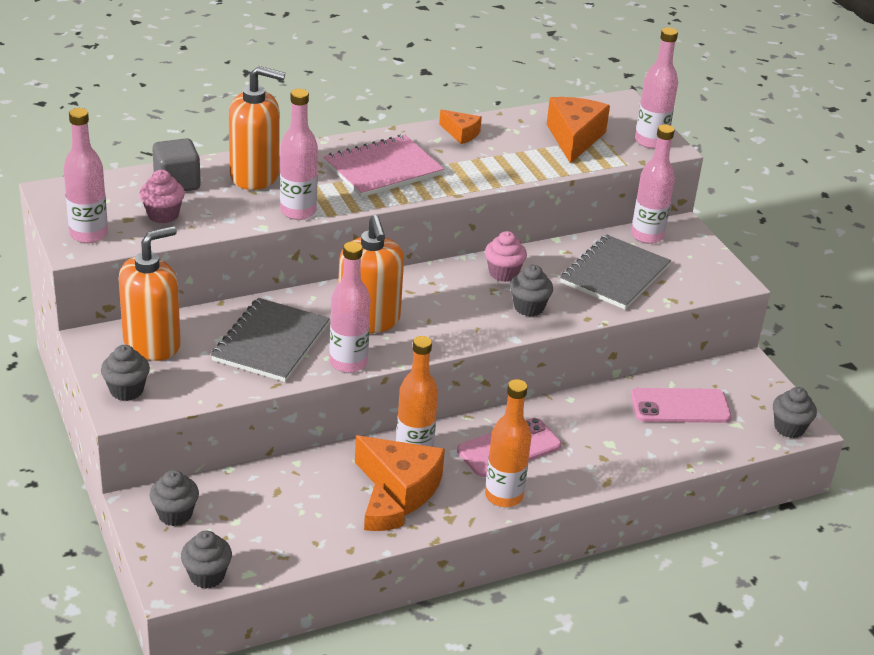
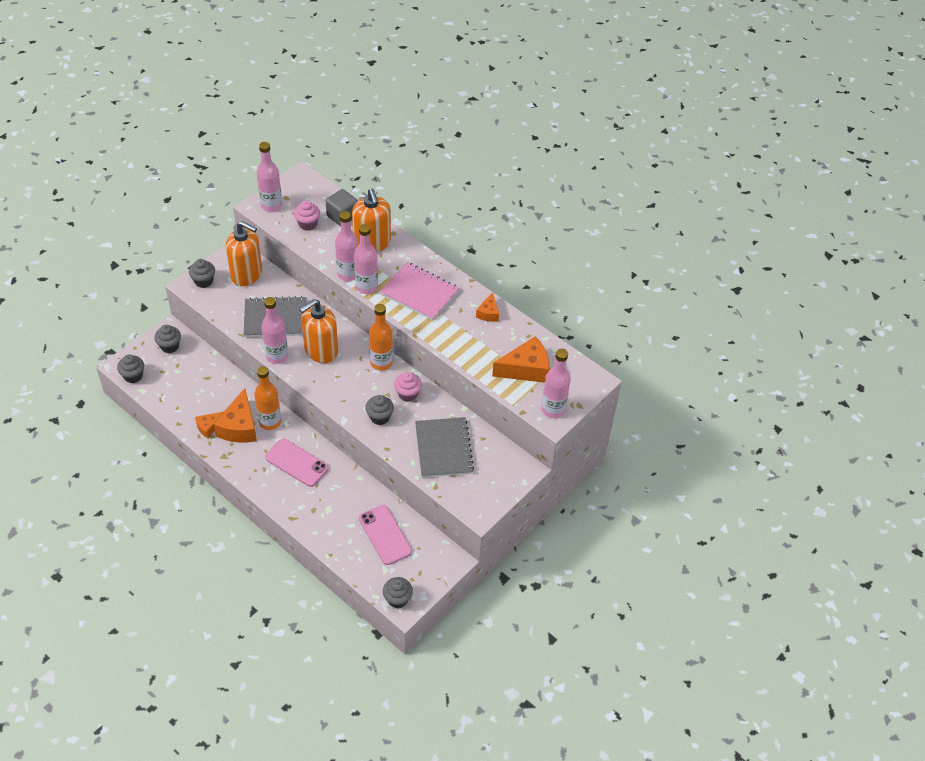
camera: 65 degrees right, 15 degrees up
orange bottle [485,379,531,507] -> orange bottle moved to [369,304,393,371]
grey notebook [560,234,671,310] -> grey notebook turned 75 degrees clockwise [415,417,474,478]
pink bottle [631,124,675,244] -> pink bottle moved to [354,224,378,294]

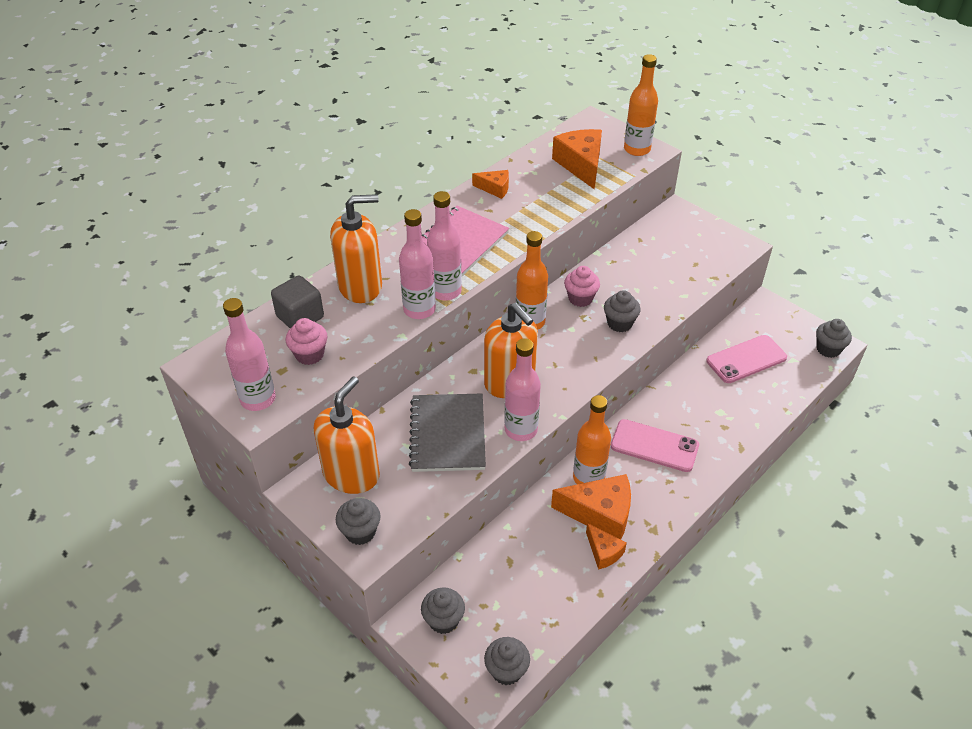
camera: 85 degrees left, 5 degrees down
pink phone [265,439,329,487] -> pink phone turned 75 degrees clockwise [611,419,699,472]
grey notebook [415,417,474,478] -> none
pink bottle [541,349,571,418] -> orange bottle [624,54,658,156]

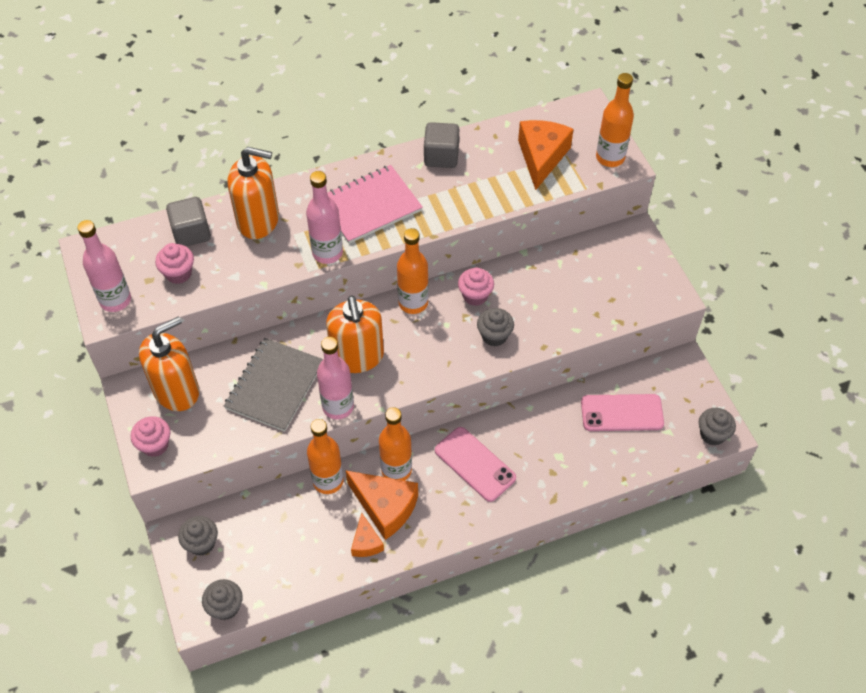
camera: 25 degrees right, 10 degrees up
grey cupcake [336,498,380,545] -> pink cupcake [130,416,171,457]
pink bottle [399,209,436,319] -> none
orange cheese [472,170,509,199] -> grey cube [424,122,459,168]
none -> orange bottle [307,419,344,494]

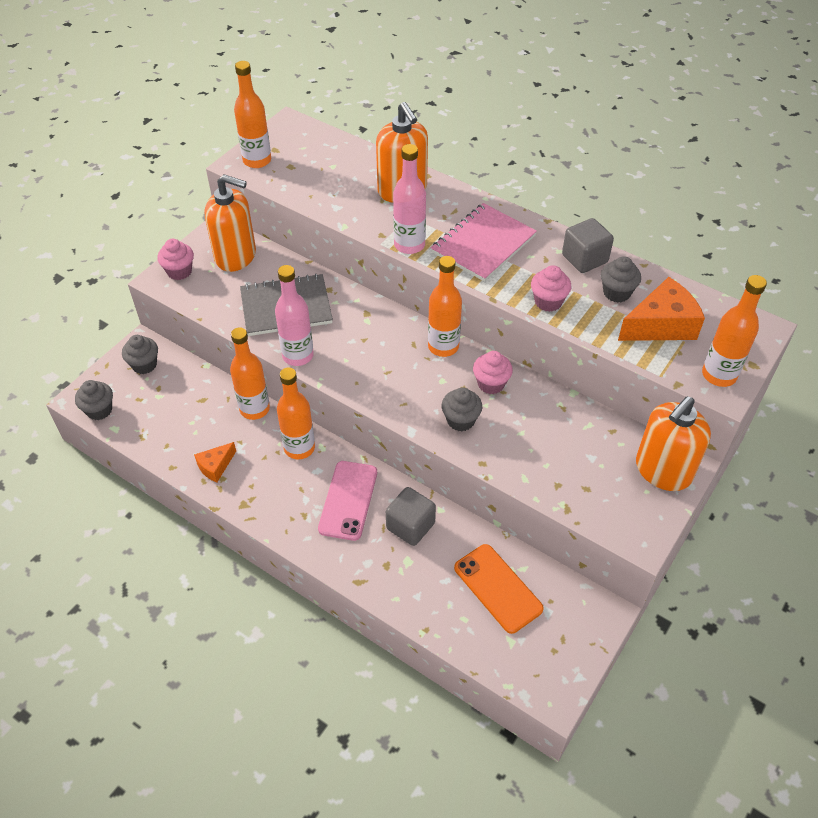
camera: 55 degrees right, 5 degrees down
pink bottle [77,220,131,312] -> orange bottle [234,61,271,168]
pink cupcake [155,243,194,284] -> pink cupcake moved to [531,265,571,312]
grey cube [166,197,211,247] -> grey cube moved to [386,487,436,546]
orange soap dispenser [326,296,384,373] -> orange soap dispenser moved to [636,396,711,491]
pink notebook [327,165,423,244] -> pink notebook turned 75 degrees counterclockwise [431,203,537,282]
orange cheese [346,471,418,540] -> none
pink phone [581,394,664,431] -> orange phone [454,544,544,634]
grey cupcake [699,408,736,446] -> grey cupcake moved to [601,256,641,303]

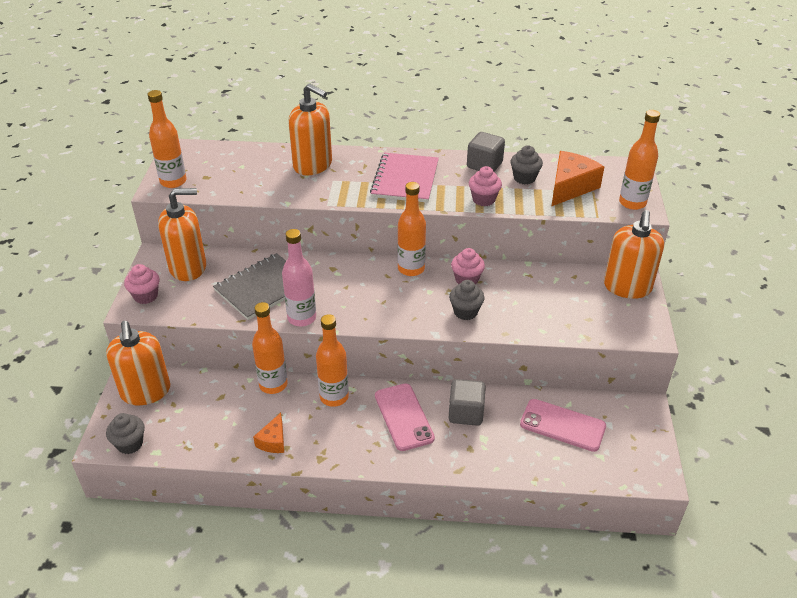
camera: 30 degrees left, 10 degrees down
grey cupcake [122,335,158,374] -> orange soap dispenser [106,321,170,405]
pink bottle [393,144,426,254] -> none
orange phone [454,544,544,634] -> pink phone [520,399,606,452]

